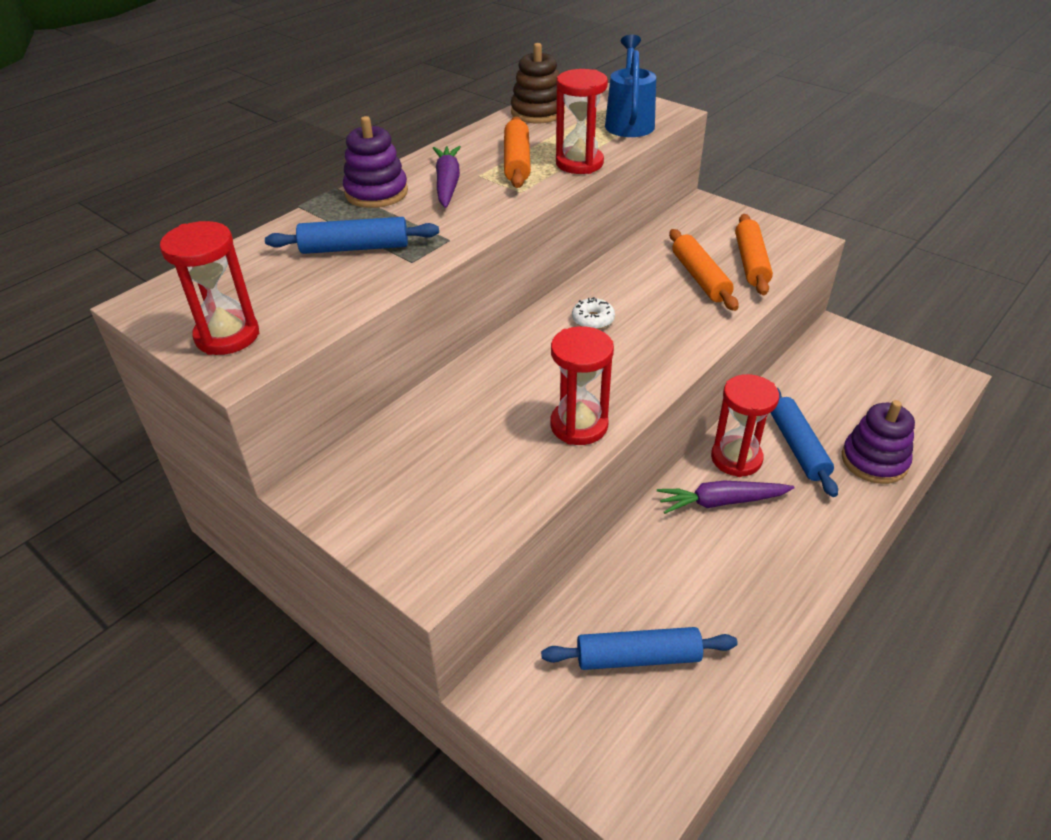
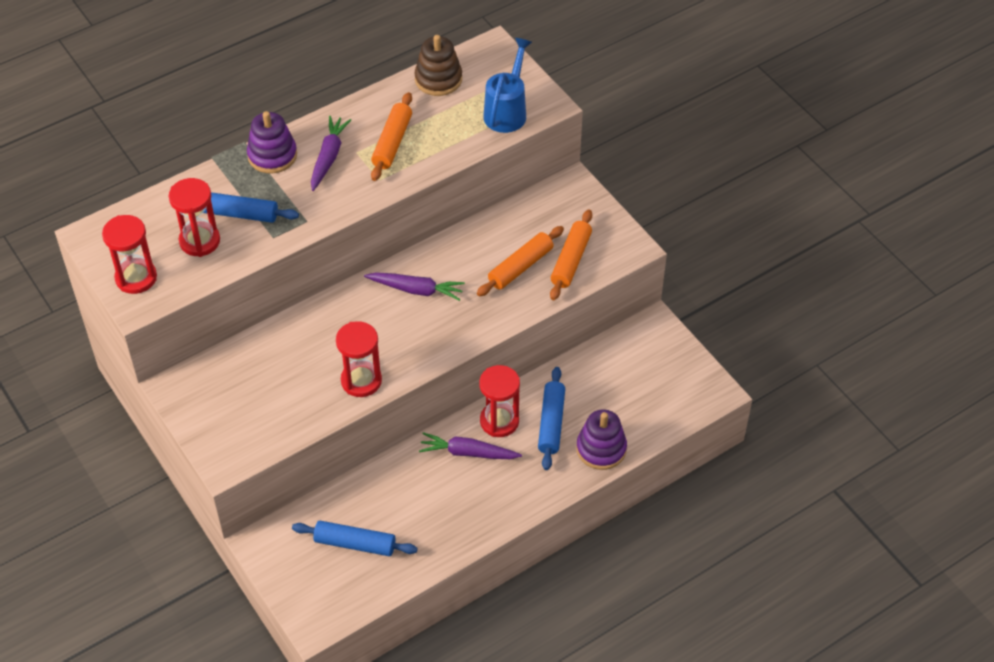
camera: 15 degrees right, 10 degrees up
red hourglass [556,69,608,174] -> red hourglass moved to [169,178,220,257]
white donut [572,297,615,329] -> purple carrot [364,272,465,301]
orange rolling pin [669,229,739,311] -> orange rolling pin turned 45 degrees clockwise [477,226,564,296]

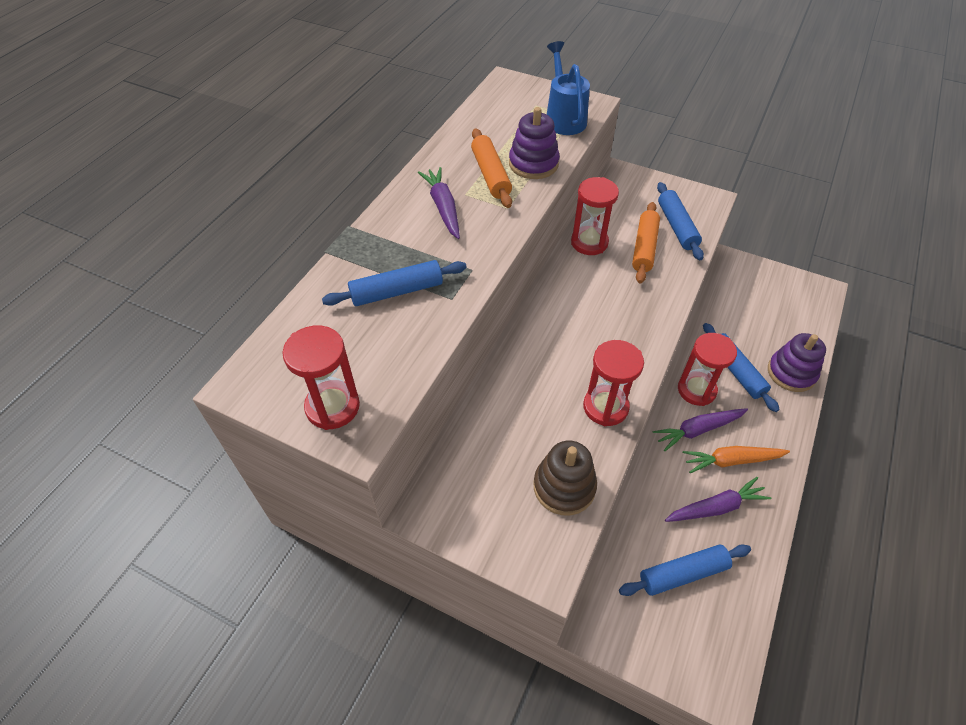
camera: 30 degrees left, 0 degrees up
red hourglass [169,178,220,257] -> red hourglass moved to [571,177,619,255]
purple stacking toy [247,111,297,174] -> purple stacking toy moved to [509,107,560,179]
purple carrot [364,272,465,301] -> purple carrot moved to [665,477,772,522]
brown stacking toy [414,35,462,96] -> brown stacking toy moved to [534,441,597,516]
orange rolling pin [550,209,592,300] -> blue rolling pin [657,182,704,260]
none -> orange carrot [683,446,790,473]

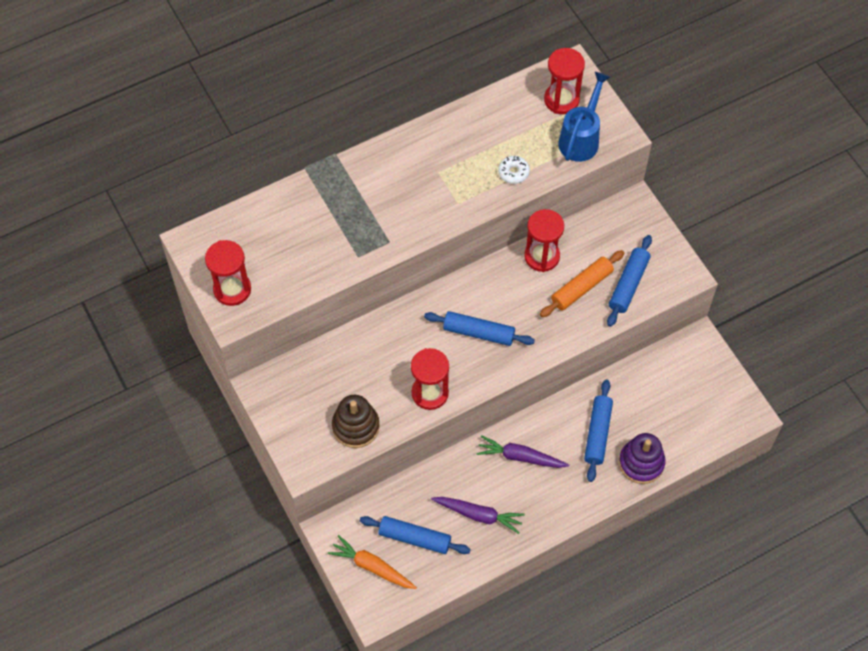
camera: 35 degrees right, 10 degrees up
blue rolling pin [322,260,467,306] -> blue rolling pin moved to [424,311,535,346]
purple carrot [418,167,460,239] -> none
orange rolling pin [471,128,512,208] -> none
purple stacking toy [509,107,560,179] -> white donut [498,156,530,184]
red hourglass [678,333,737,406] -> red hourglass moved to [544,48,585,114]
orange carrot [683,446,790,473] -> orange carrot moved to [328,535,417,589]

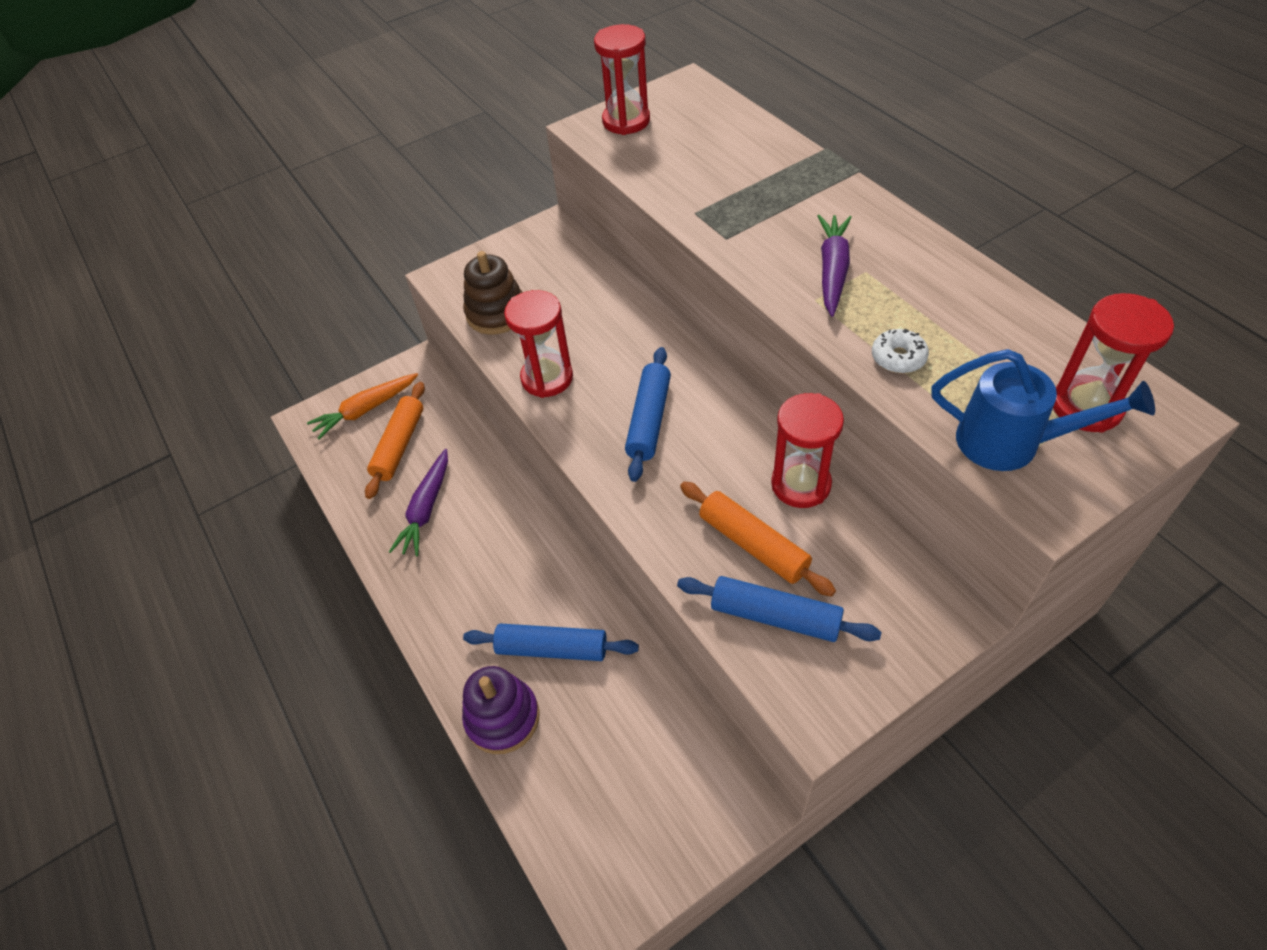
camera: 90 degrees right, 10 degrees down
orange carrot [328,535,417,589] -> orange carrot turned 150 degrees counterclockwise [307,373,418,439]
blue rolling pin [360,516,471,554] -> orange rolling pin [365,382,425,499]
purple carrot [477,435,569,468] -> purple carrot moved to [818,215,852,317]

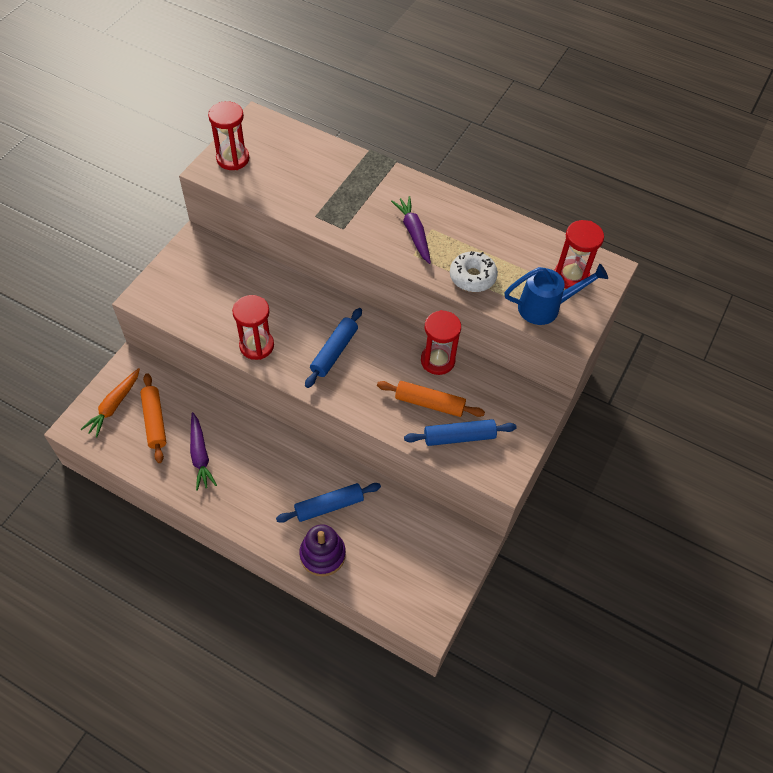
camera: 35 degrees left, 5 degrees up
brown stacking toy [463,251,523,335] -> none
blue rolling pin [625,347,671,482] -> blue rolling pin turned 45 degrees clockwise [305,308,362,388]
white donut [872,328,929,373] -> white donut [450,251,498,292], size x1.55

